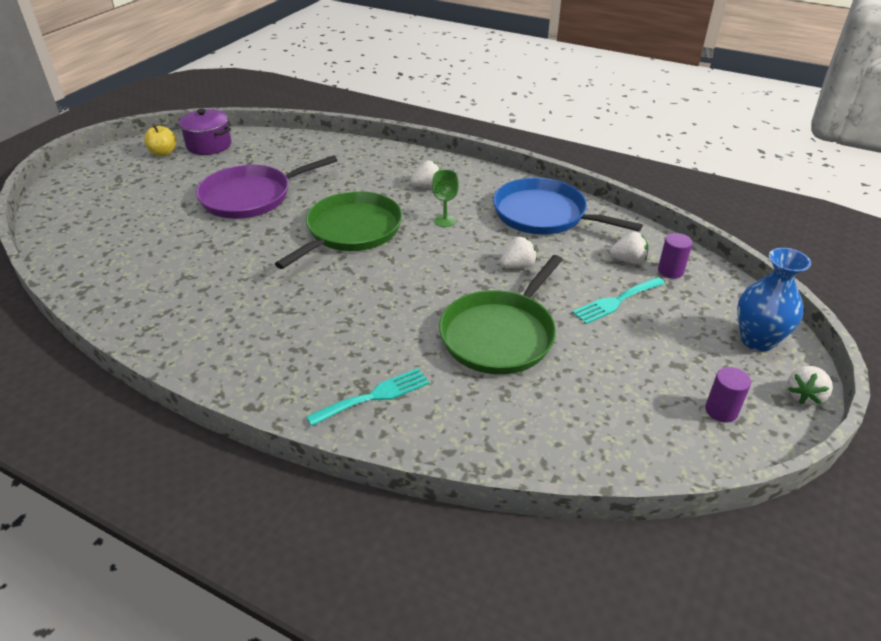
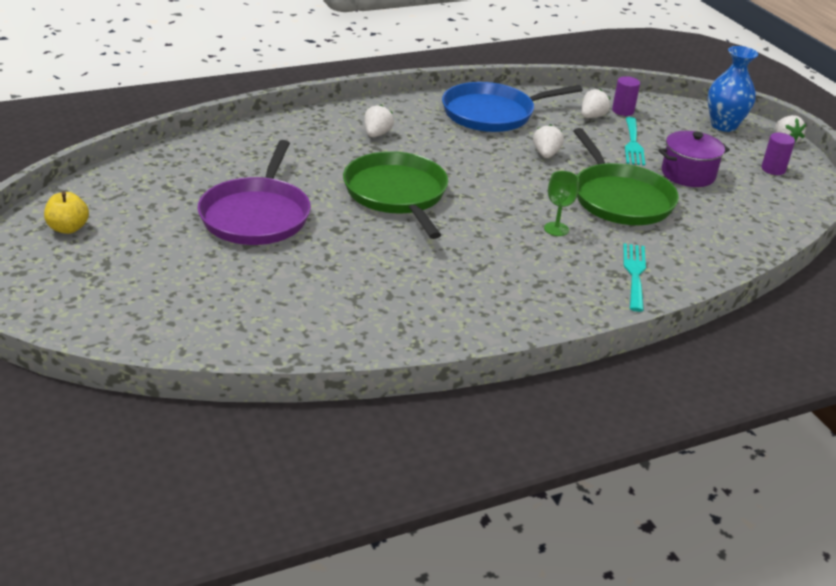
camera: 55 degrees left, 5 degrees down
purple pot [178,109,232,155] -> purple pot moved to [659,131,730,187]
green goblet [432,170,459,227] -> green goblet moved to [544,171,579,236]

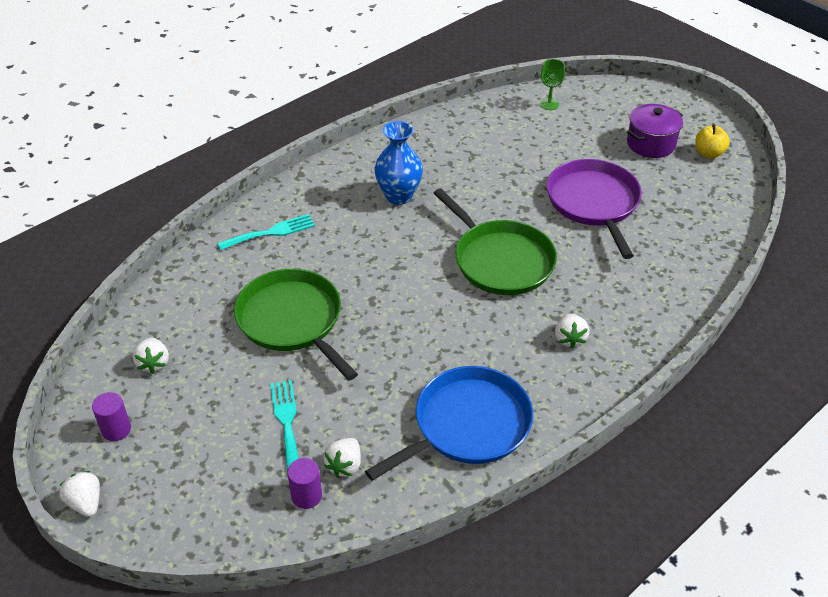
camera: 165 degrees right, 10 degrees up
white strawberry [533,124,564,158] -> white strawberry moved to [133,338,169,374]
green goblet [544,171,579,236] -> green goblet moved to [540,59,565,110]
turquoise fork [623,243,646,312] -> turquoise fork turned 105 degrees counterclockwise [217,214,315,250]
purple pot [659,131,730,187] -> purple pot moved to [627,104,683,158]
blue vase [708,46,758,132] -> blue vase moved to [374,121,423,205]

